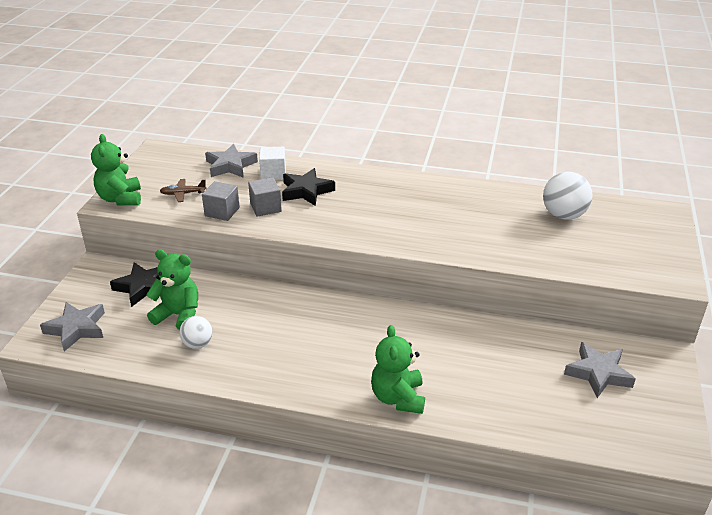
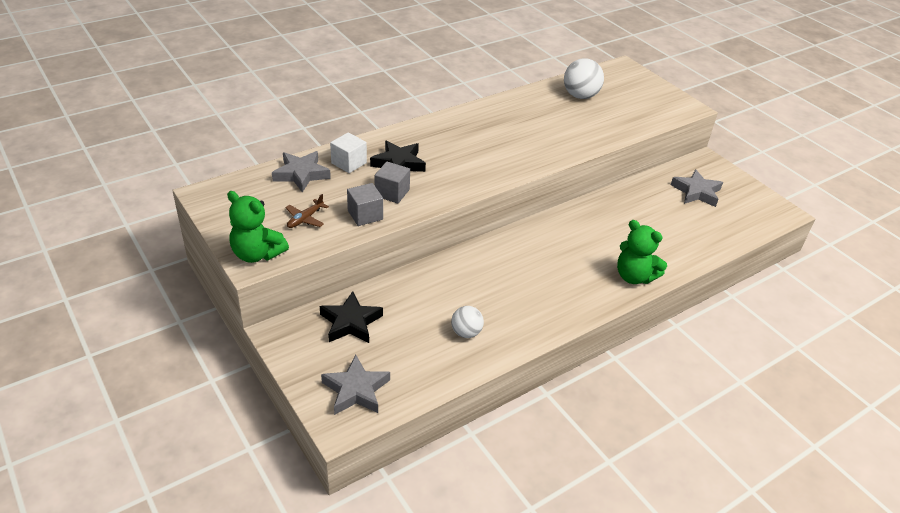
camera: 50 degrees left, 5 degrees up
green teddy bear [146,249,198,330] -> none

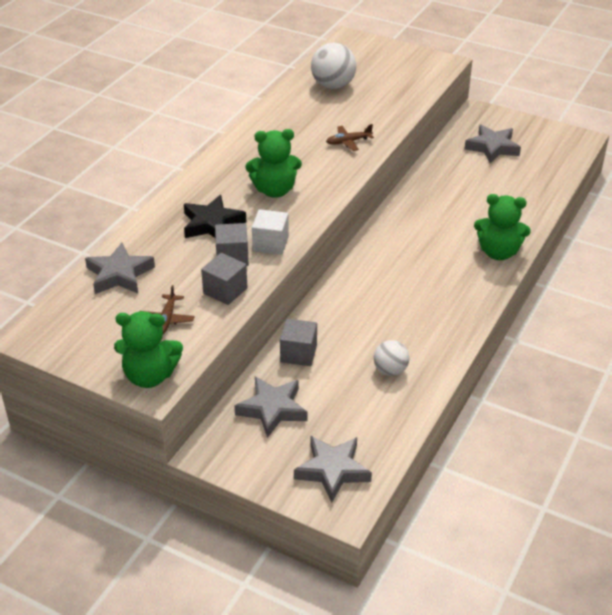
camera: 25 degrees left, 0 degrees up
black star [320,291,383,343] -> grey star [234,376,308,438]
white cube [330,132,367,173] -> white cube moved to [252,209,289,255]
none -> green teddy bear [245,129,302,198]
none -> grey cube [280,319,317,366]
none -> brown plane [326,124,374,151]

